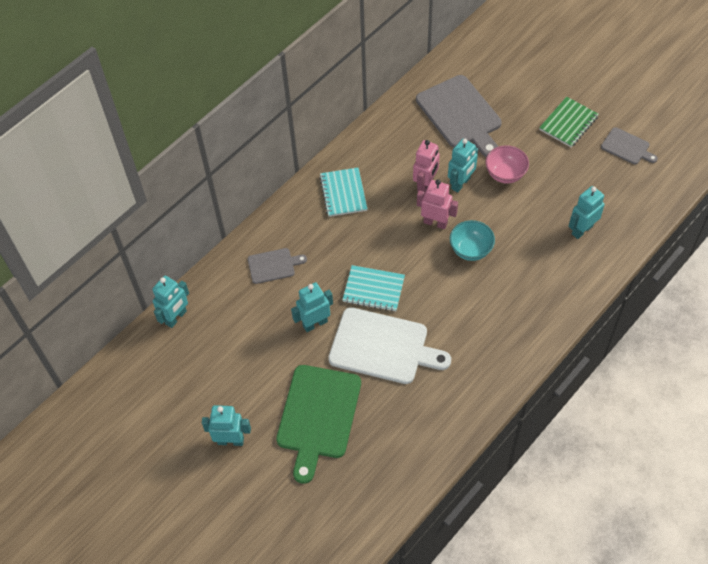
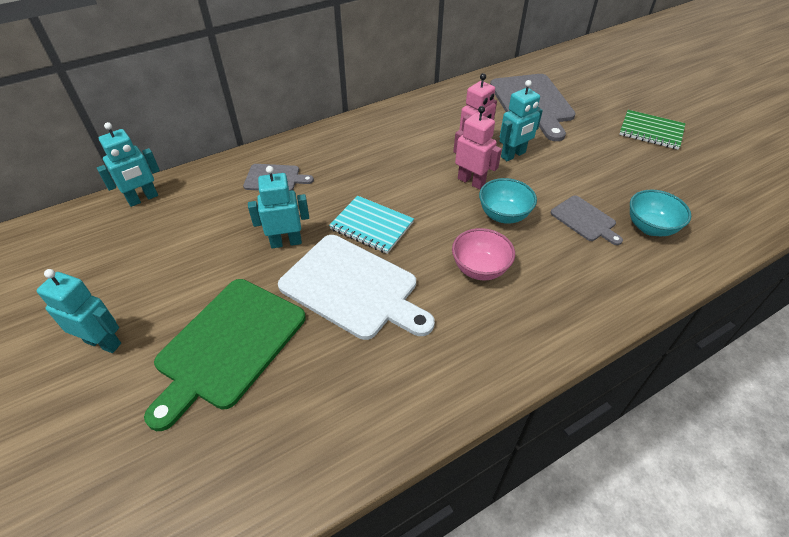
camera: 15 degrees right, 10 degrees down
turquoise notebook [319,168,367,217] -> none
pink bowl [486,145,529,184] -> pink bowl moved to [452,228,515,280]
green notebook [539,97,599,147] -> green notebook turned 60 degrees clockwise [619,110,686,150]
turquoise robot [568,186,605,239] -> turquoise bowl [630,190,691,236]
grey cutting board [601,127,658,164] -> grey cutting board moved to [551,195,623,245]

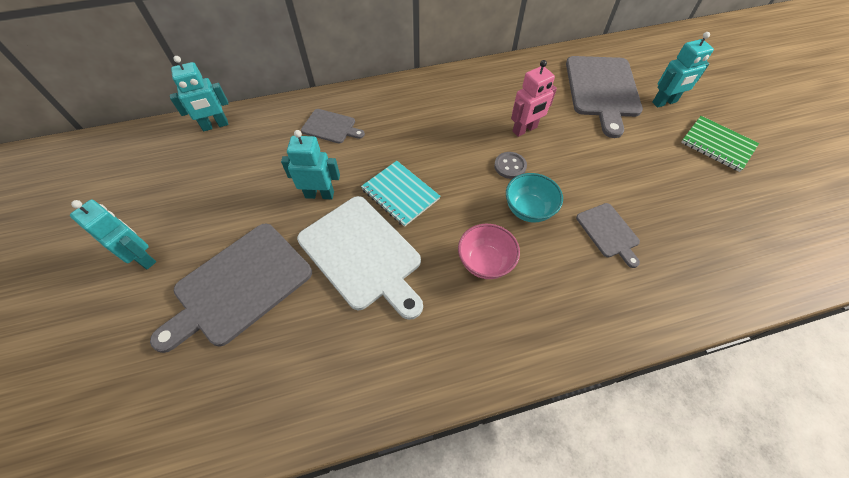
camera: 15 degrees right, 10 degrees up
green cutting board [144,279,306,431] -> grey cutting board [150,223,312,353]
pink robot [453,106,502,190] -> grey button [494,152,527,179]
turquoise robot [500,80,543,161] -> turquoise robot moved to [652,32,714,108]
turquoise bowl [630,190,691,236] -> none

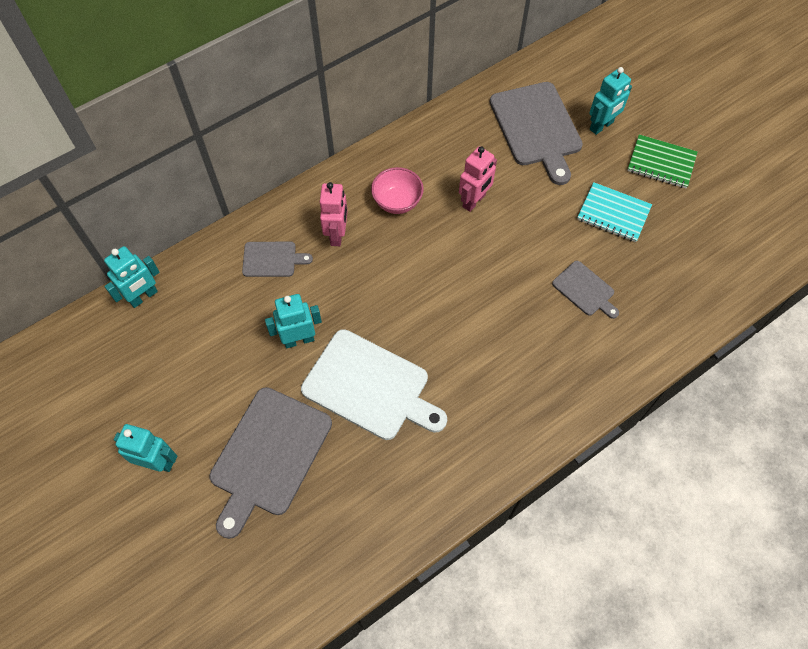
camera: 20 degrees left, 5 degrees up
turquoise notebook [361,161,440,227] -> turquoise notebook moved to [577,182,652,242]
pink bowl [458,224,520,279] -> pink bowl moved to [371,167,424,214]
grey button [494,152,527,179] -> none
turquoise bowl [506,173,563,223] -> none
none -> pink robot [320,182,348,246]

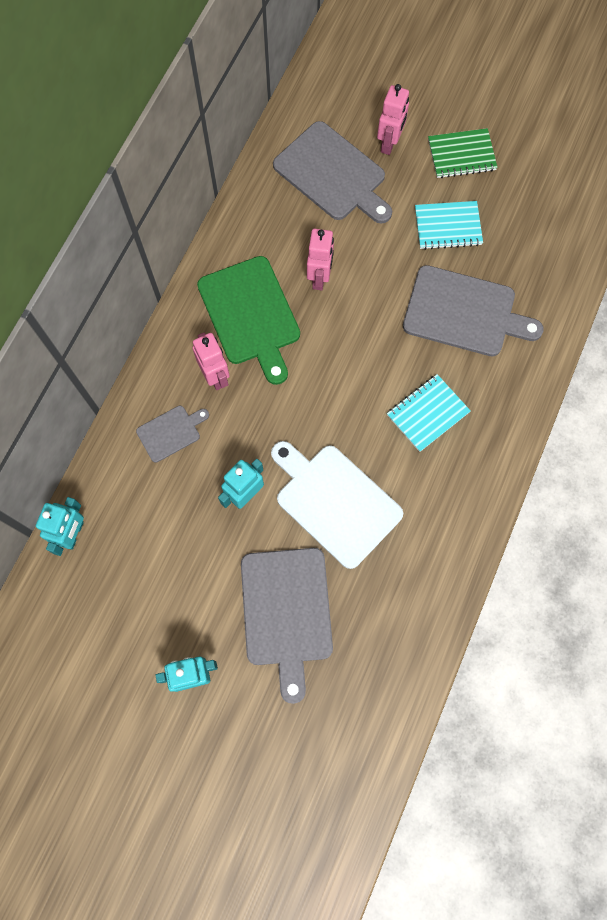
camera: 30 degrees left, 10 degrees up
white cutting board [301,329,447,440] -> white cutting board turned 135 degrees counterclockwise [271,441,403,569]
pink bowl [371,167,424,214] -> green cutting board [197,256,300,385]
grey cutting board [552,261,619,319] -> grey cutting board [403,265,544,356], size x1.94
turquoise robot [589,67,632,135] -> pink robot [377,84,409,155]
none -> turquoise notebook [387,374,471,452]

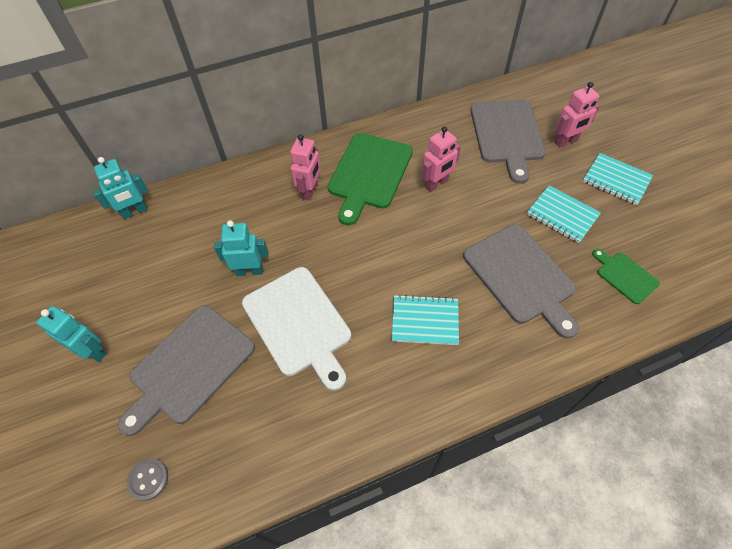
camera: 45 degrees right, 15 degrees down
grey cutting board [136,406,209,463] -> none
white cutting board [271,441,403,569] -> white cutting board turned 150 degrees clockwise [242,267,351,391]
green notebook [428,128,498,178] -> turquoise notebook [583,153,653,205]
none -> grey button [127,458,168,501]
none -> green cutting board [592,249,660,304]

